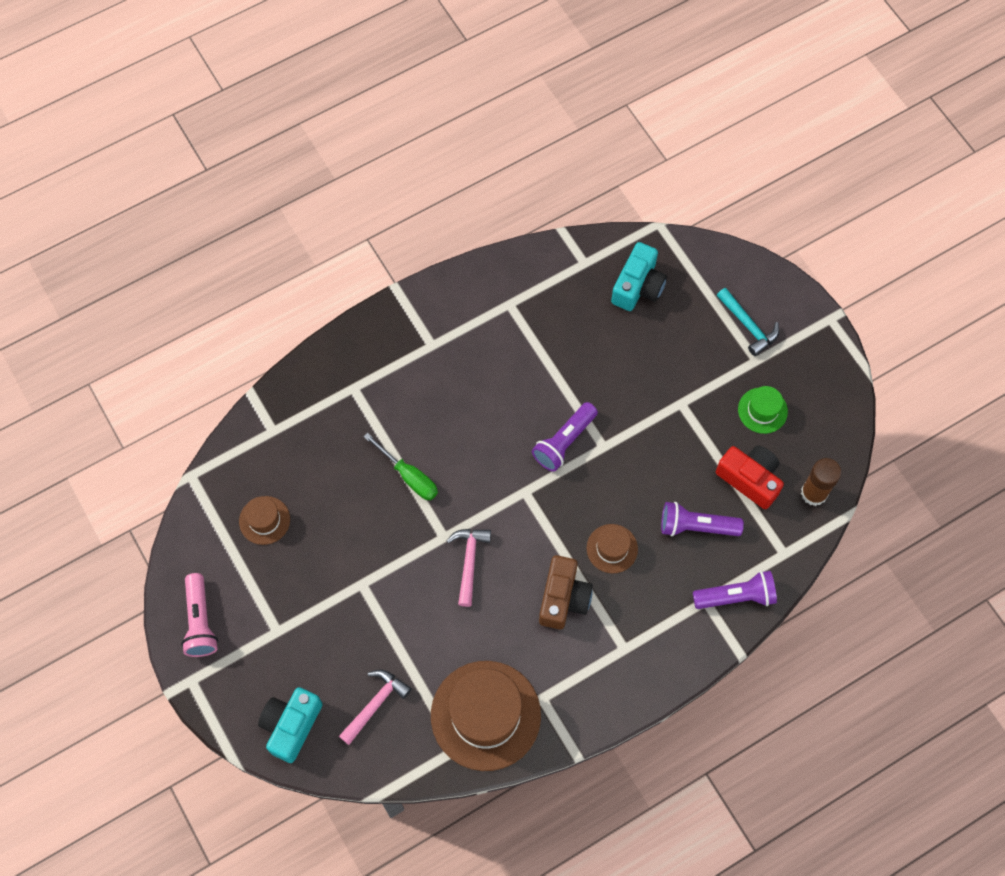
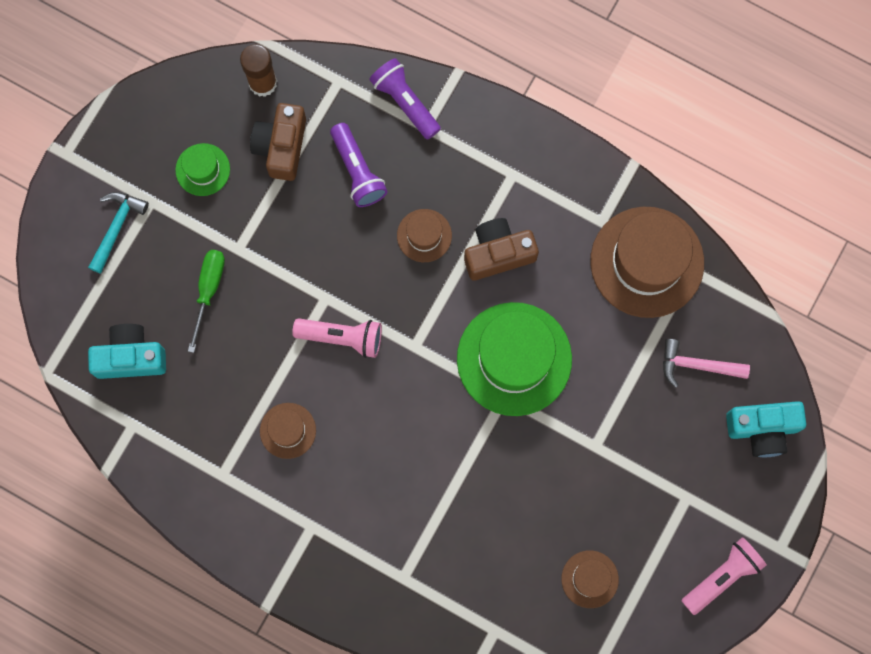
camera: 120 degrees left, 10 degrees up
green screwdriver [364,433,438,500] -> green screwdriver moved to [188,250,225,353]
pink hammer [446,529,491,607] -> green hat [457,302,572,416]
purple flashlight [532,402,598,472] -> pink flashlight [292,318,382,358]
red camera [716,446,784,509] -> brown camera [250,103,306,181]
none -> brown hat [260,403,316,459]

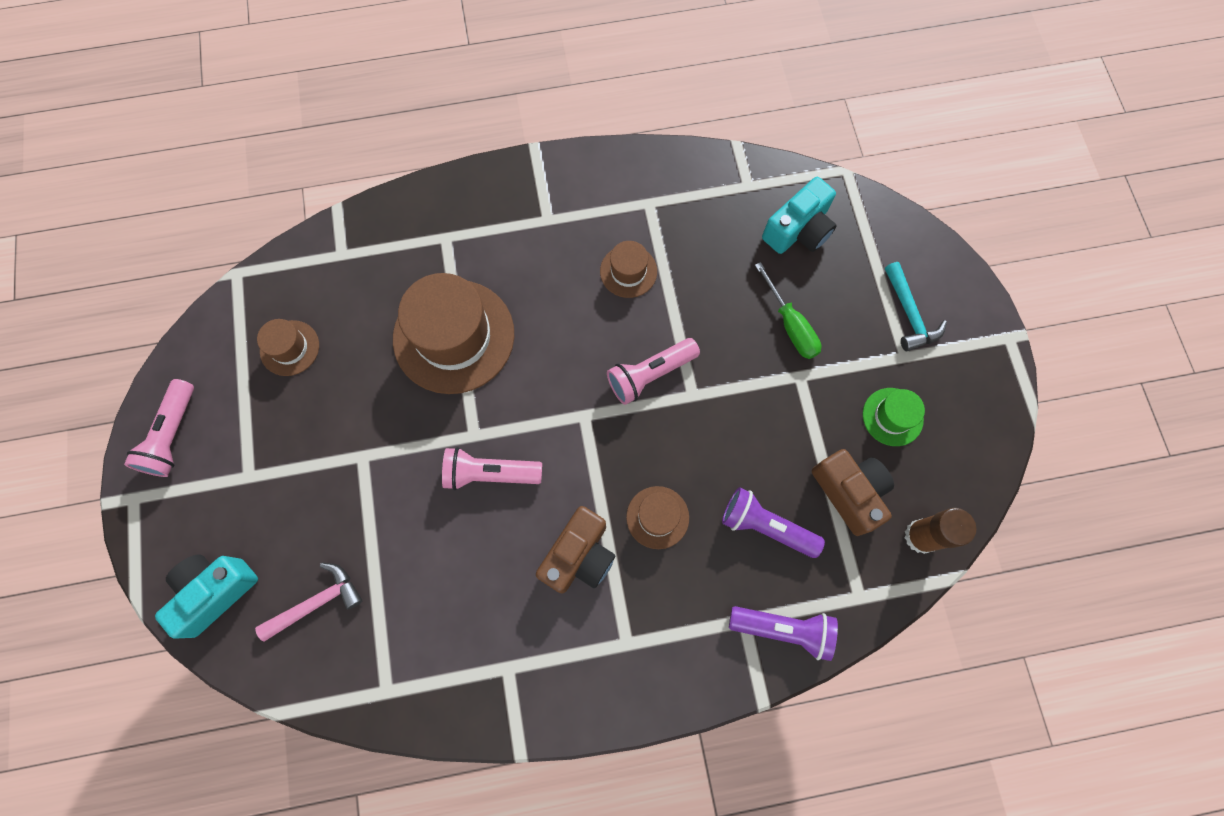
camera: 140 degrees right, 5 degrees down
green hat [457,302,572,416] -> pink flashlight [442,447,542,490]
brown hat [590,207,704,318] -> brown hat moved to [393,273,514,394]

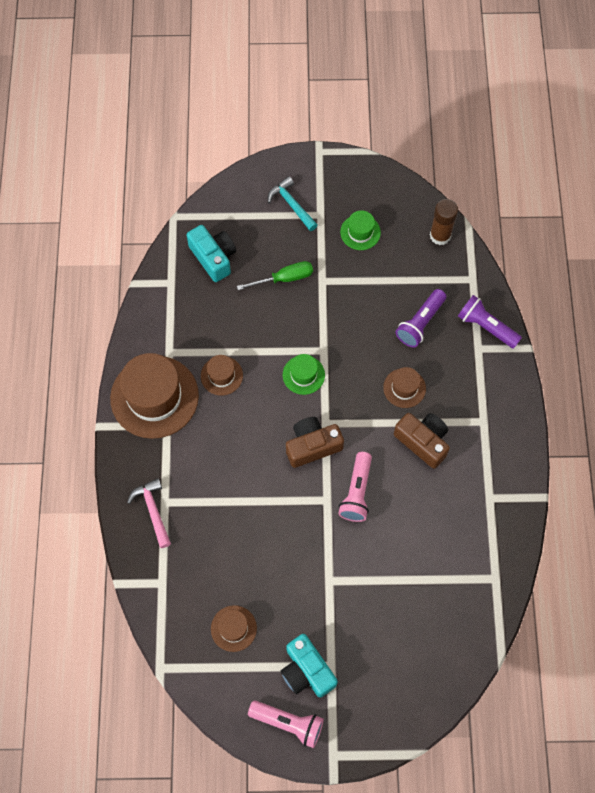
camera: 80 degrees left, 5 degrees down
turquoise camera [155,554,258,639] -> turquoise camera moved to [281,634,338,698]
pink hammer [255,563,363,642] -> pink hammer moved to [127,478,171,548]
brown hat [393,273,514,394] -> brown hat moved to [110,353,199,439]
pink flashlight [607,338,700,405] -> green hat [283,354,325,395]
purple flashlight [729,606,838,661] -> purple flashlight turned 75 degrees counterclockwise [458,295,522,349]
brown camera [812,449,894,536] -> brown camera moved to [286,417,344,468]
turquoise hammer [885,262,947,351] -> turquoise hammer turned 120 degrees counterclockwise [268,176,317,231]

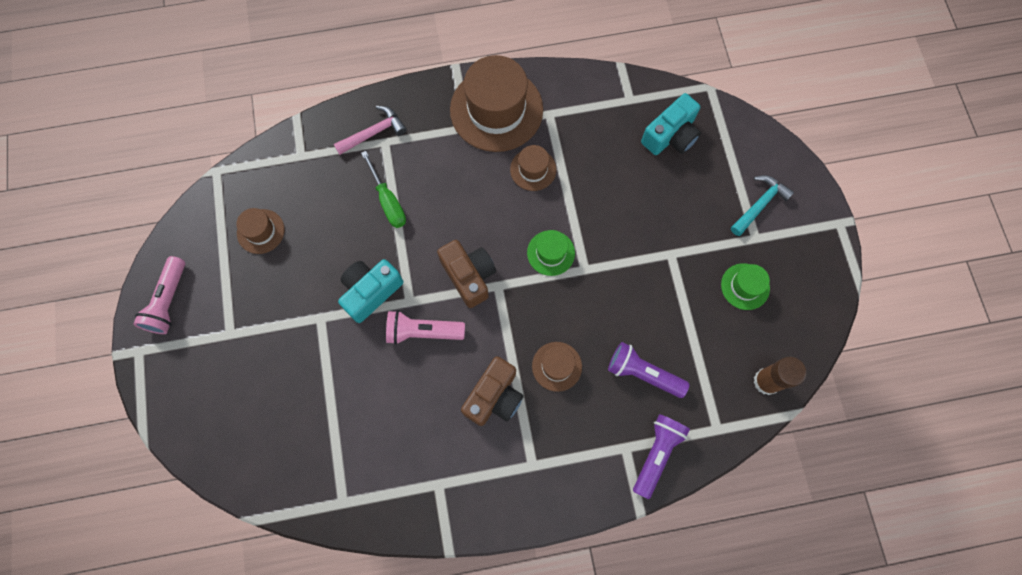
camera: 80 degrees right, 5 degrees up
green screwdriver [237,261,313,290] -> green screwdriver moved to [361,151,406,228]
turquoise camera [281,634,338,698] -> turquoise camera moved to [338,259,403,323]

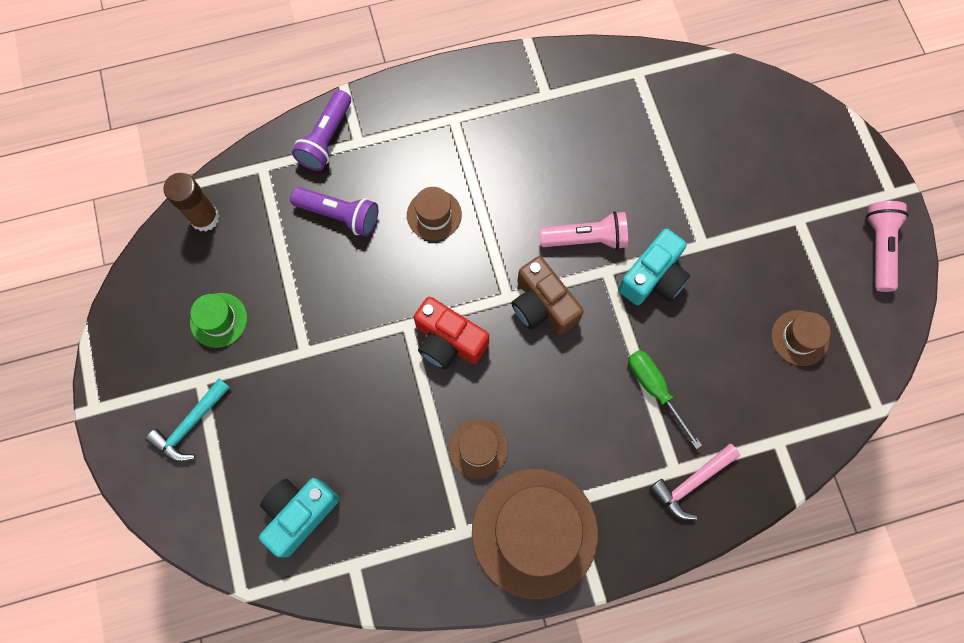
camera: 175 degrees right, 0 degrees up
brown camera [461,356,524,426] -> none
green hat [527,230,575,276] -> red camera [414,297,489,370]

